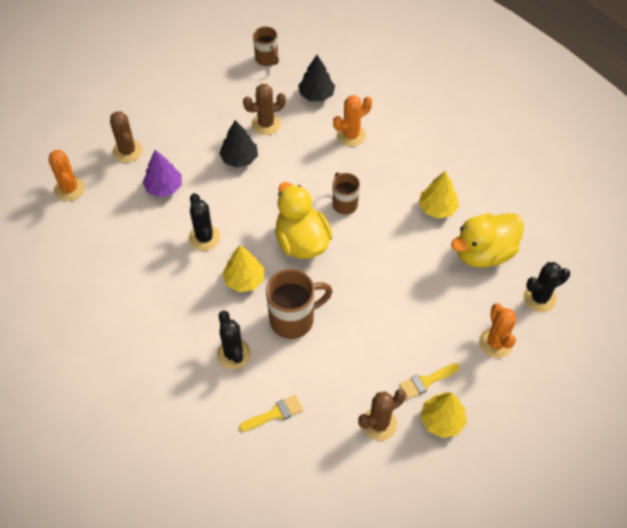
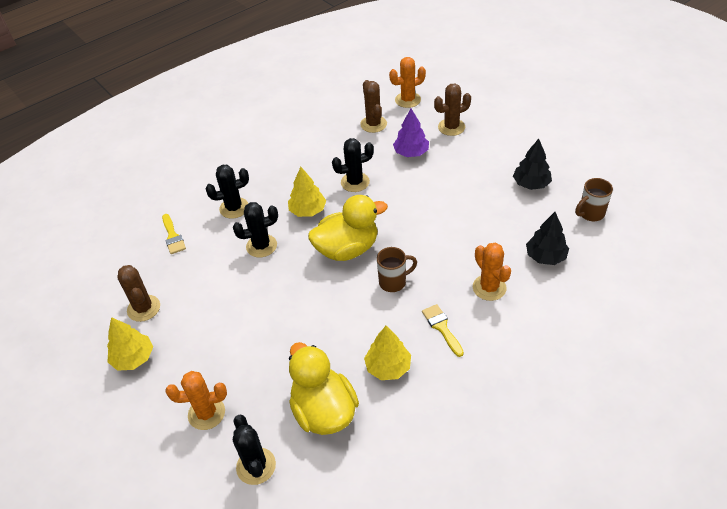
camera: 95 degrees right, 10 degrees down
black tree [219,120,258,168] -> black tree moved to [513,139,552,190]
brown cactus [243,84,286,135] -> brown cactus moved to [360,80,387,133]
brown mug [266,269,332,339] -> black cactus [233,202,278,257]
yellow brush [399,363,460,399] -> yellow brush moved to [422,304,464,357]

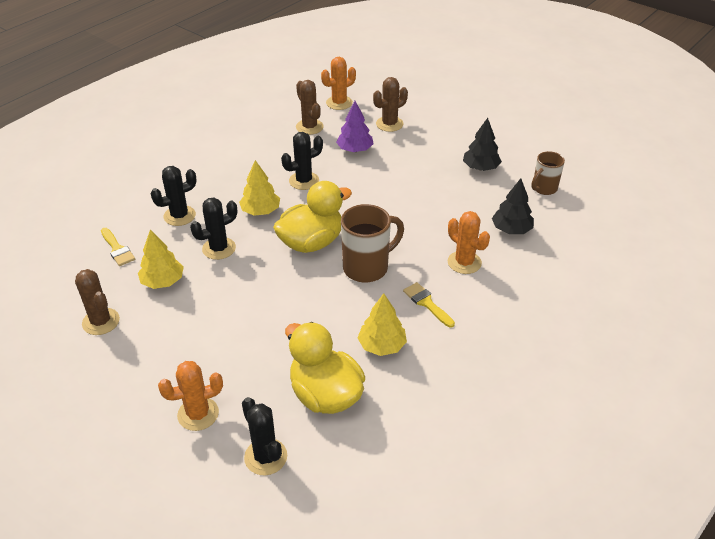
camera: 15 degrees left, 5 degrees down
yellow tree [107,317,153,371] -> yellow tree moved to [138,229,184,289]
brown mug [377,247,417,292] -> brown mug [341,204,404,283], size x1.61

